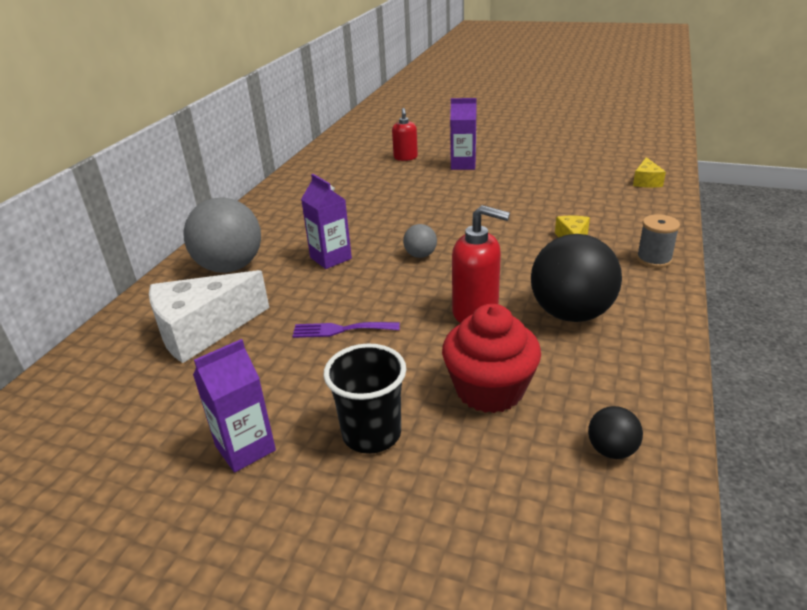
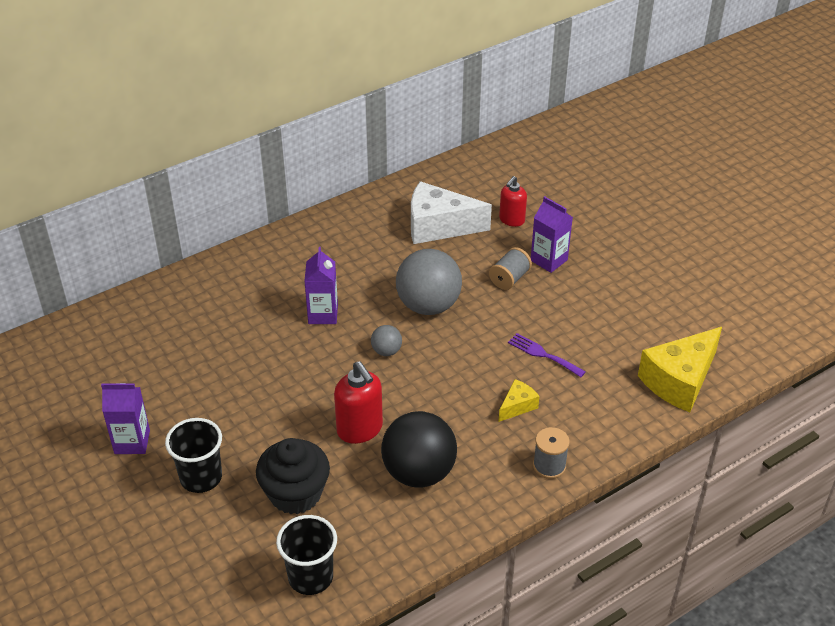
camera: 35 degrees right, 10 degrees up
white cheese [149,270,269,363] -> white cheese moved to [411,181,492,244]
grey ball [183,197,261,273] -> grey ball moved to [396,249,462,315]
purple fork [293,322,400,338] -> purple fork moved to [508,333,586,377]
red cupcake [442,304,541,413] -> black cupcake [256,438,330,514]
black ball [588,406,643,459] -> black cup [276,515,337,595]
yellow cheese [633,157,666,188] -> yellow cheese [638,327,722,412], size x2.08
none -> grey spool [489,247,532,290]

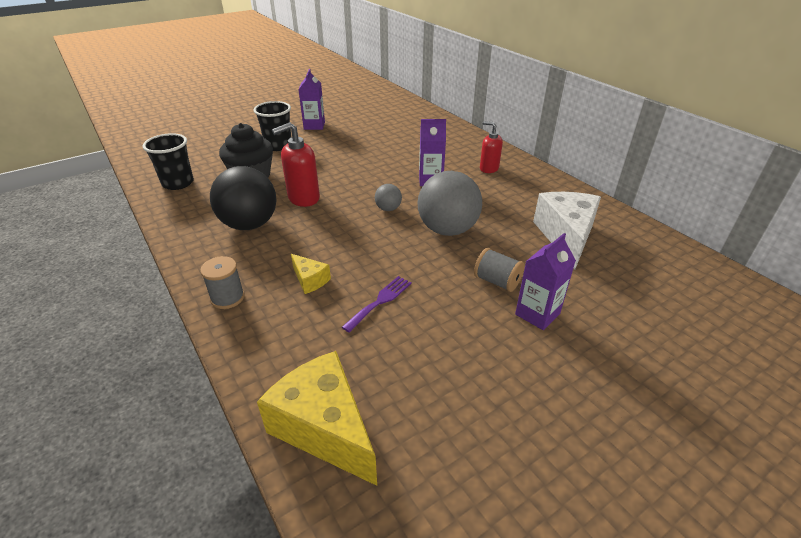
camera: 90 degrees right, 5 degrees down
red soap dispenser [499,176,527,227] -> red soap dispenser moved to [480,121,503,173]

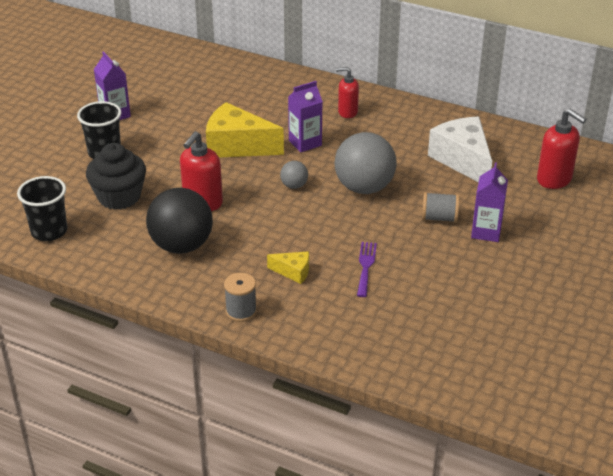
camera: 30 degrees left, 0 degrees up
yellow cheese [257,351,377,486] -> yellow cheese moved to [206,102,284,158]
none -> red soap dispenser [537,109,586,189]

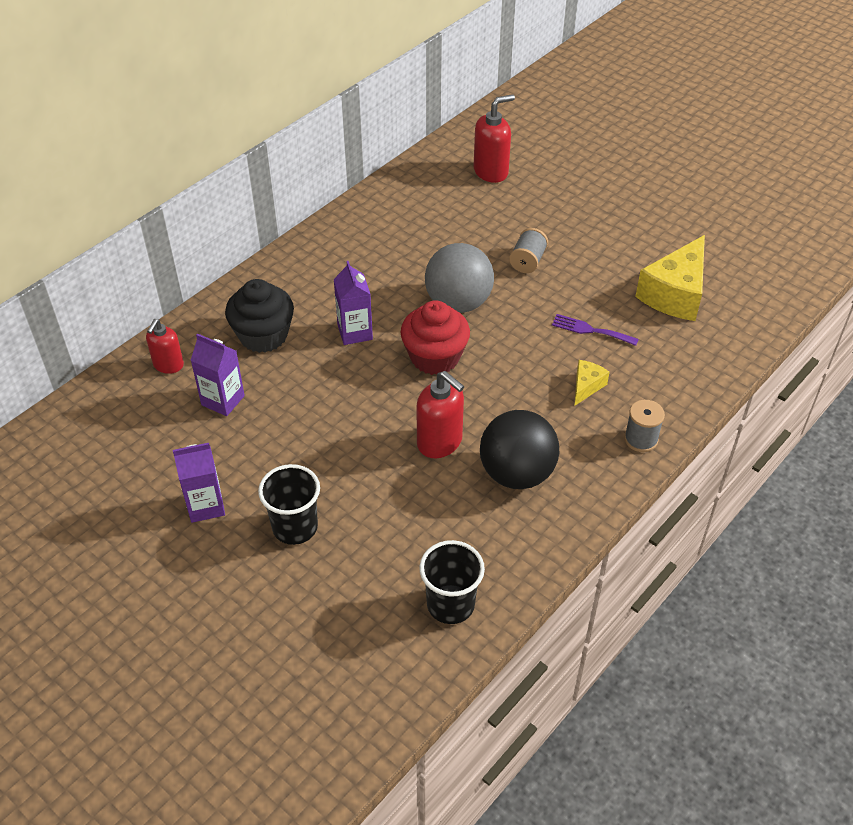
camera: 75 degrees left, 10 degrees up
black cupcake [86,143,146,210] -> black cupcake moved to [225,279,294,353]
yellow cheese [206,102,284,158] -> yellow cheese moved to [635,235,705,321]
grey ball [280,161,308,189] -> red cupcake [400,300,470,375]
red soap dispenser [336,67,359,118] -> red soap dispenser moved to [146,319,184,374]
white cheese [428,117,492,182] -> none
purple carton [471,162,508,242] -> purple carton moved to [190,334,245,416]

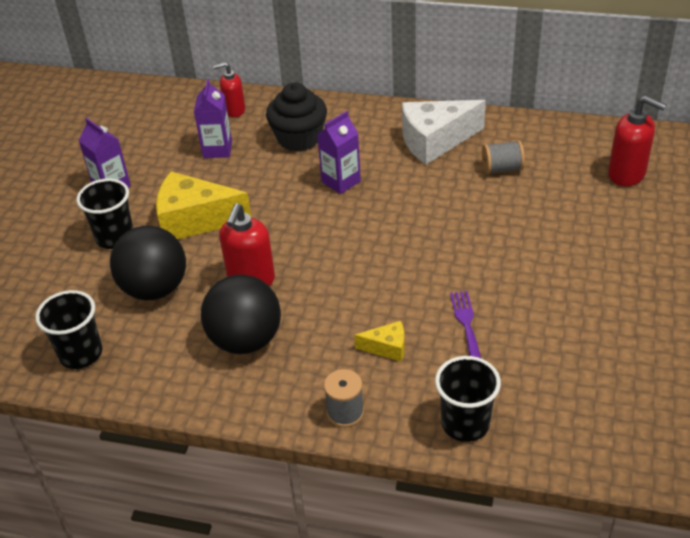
camera: 65 degrees right, 5 degrees down
red cupcake [400,300,470,375] -> none
grey ball [425,243,494,313] -> none
grey spool [509,228,548,273] -> grey spool moved to [482,140,525,174]
yellow cheese [635,235,705,321] -> yellow cheese moved to [156,171,251,239]
none -> black ball [110,226,186,300]
none -> white cheese [402,100,486,165]
none -> black cup [435,356,501,442]

